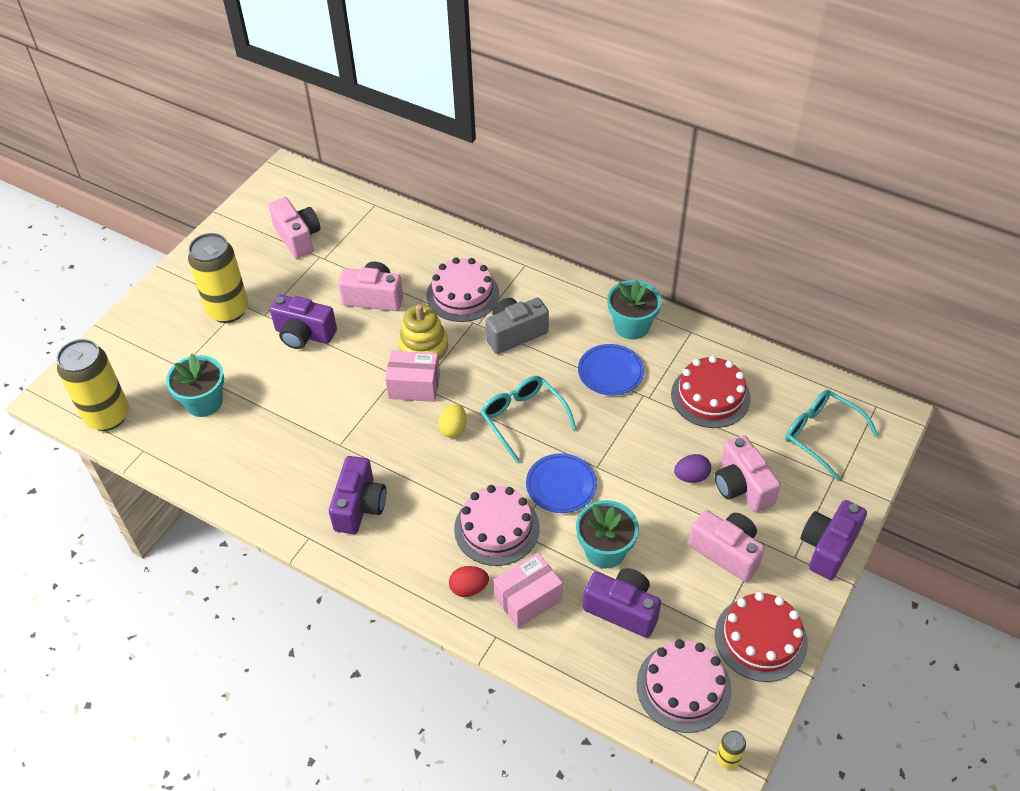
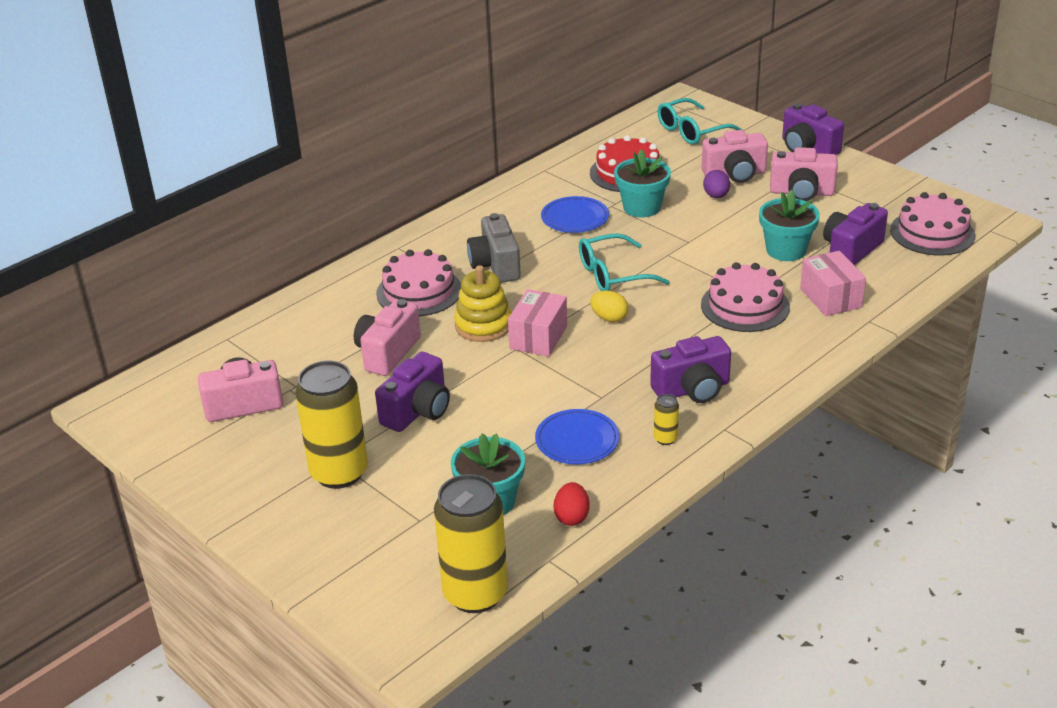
camera: 75 degrees left, 15 degrees down
purple camera [329,456,386,534] -> purple camera turned 135 degrees clockwise [650,336,731,403]
red egg [449,566,489,597] -> red egg moved to [554,482,589,526]
blue plate [526,453,597,513] -> blue plate moved to [535,409,619,464]
turquoise flower pot [607,280,662,340] -> turquoise flower pot moved to [614,149,671,218]
pink camera [688,510,765,582] -> pink camera turned 135 degrees counterclockwise [770,147,838,201]
red cake [715,592,808,682] -> none
yellow can [717,730,746,769] -> yellow can moved to [654,394,679,445]

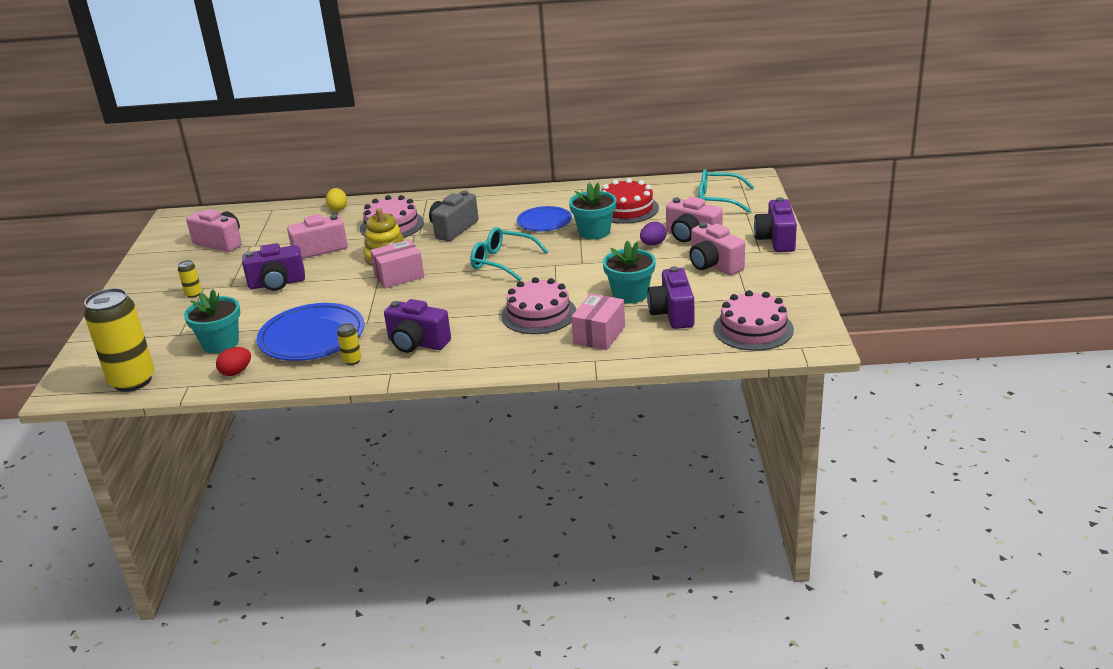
camera: 45 degrees right, 5 degrees down
yellow can [295,361,368,489] -> yellow can [178,260,202,298], size x0.41
blue plate [535,409,619,464] -> blue plate [257,303,364,361], size x1.65
yellow egg [590,291,628,322] -> yellow egg moved to [326,188,347,211]
purple camera [823,203,888,265] -> purple camera turned 90 degrees counterclockwise [647,266,694,329]

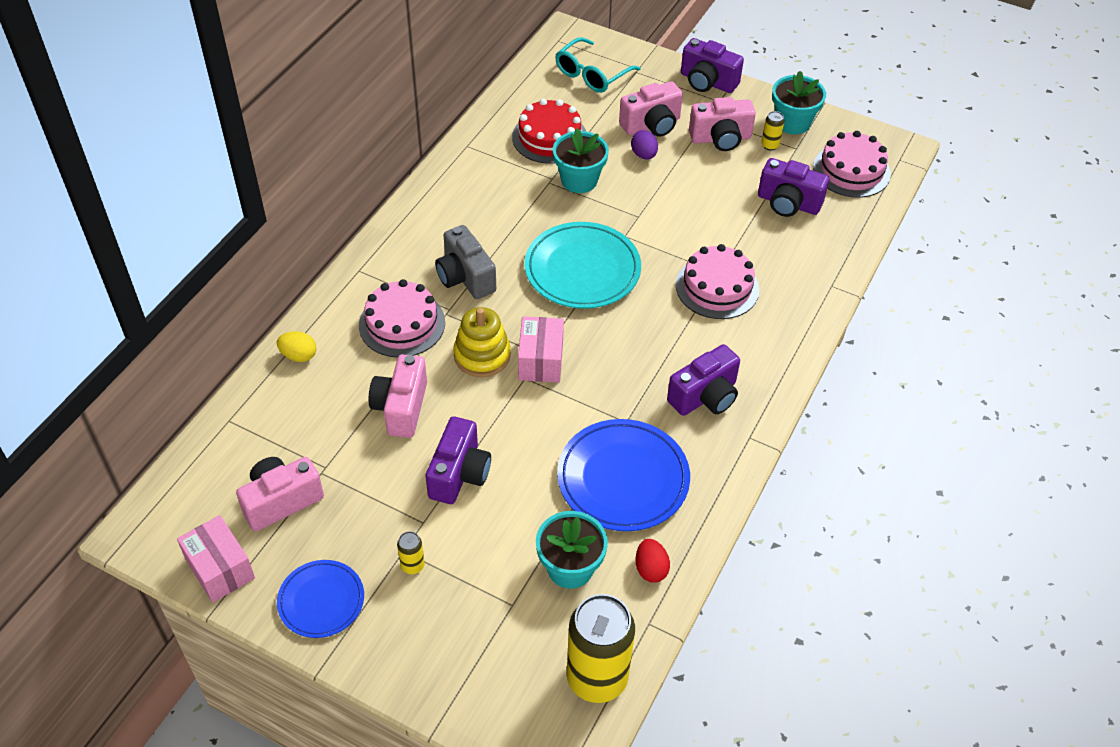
camera: 65 degrees left, 20 degrees up
yellow can [337,323,362,365] -> yellow can moved to [761,111,784,151]
turquoise glasses [470,227,548,281] -> turquoise plate [524,222,641,309]
blue plate [517,206,572,231] -> blue plate moved to [277,560,364,638]
pink box [571,294,625,350] -> pink box moved to [177,515,255,602]
turquoise flower pot [603,240,656,304] -> turquoise flower pot moved to [772,71,826,134]

